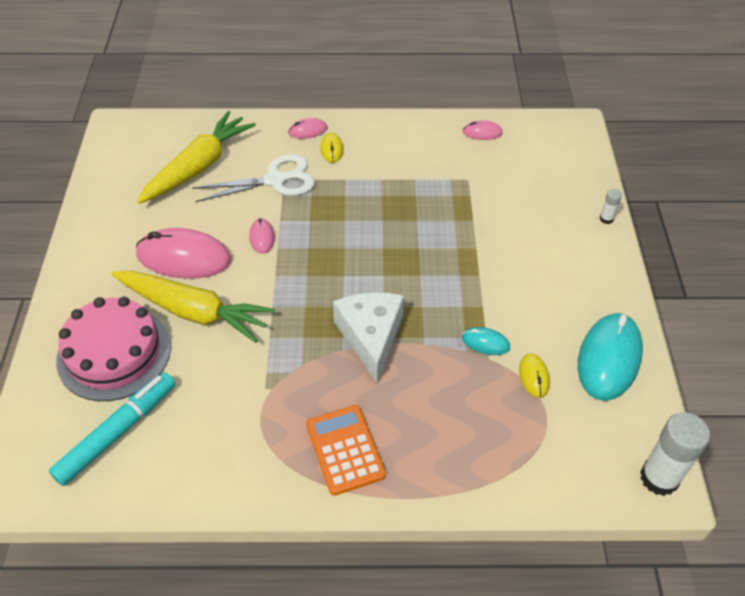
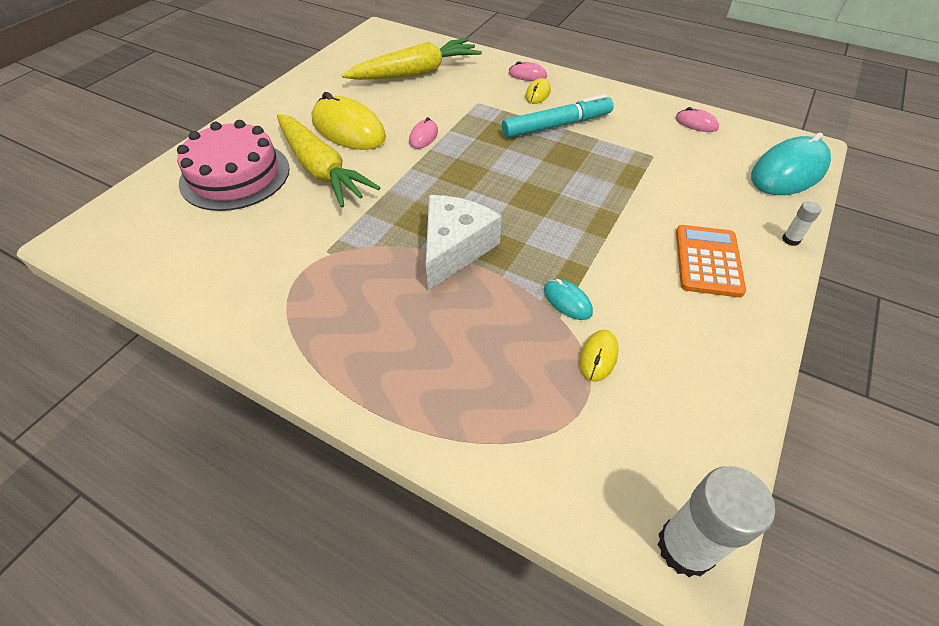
camera: 30 degrees right, 0 degrees up
turquoise marker [49,372,175,486] -> turquoise marker moved to [502,94,614,138]
pink mouse [136,228,231,279] -> yellow mouse [312,92,386,150]
white scissors [192,154,315,202] -> none
orange calculator [306,405,386,496] -> orange calculator moved to [676,225,746,297]
turquoise mouse [578,313,643,401] -> turquoise mouse moved to [751,133,831,195]

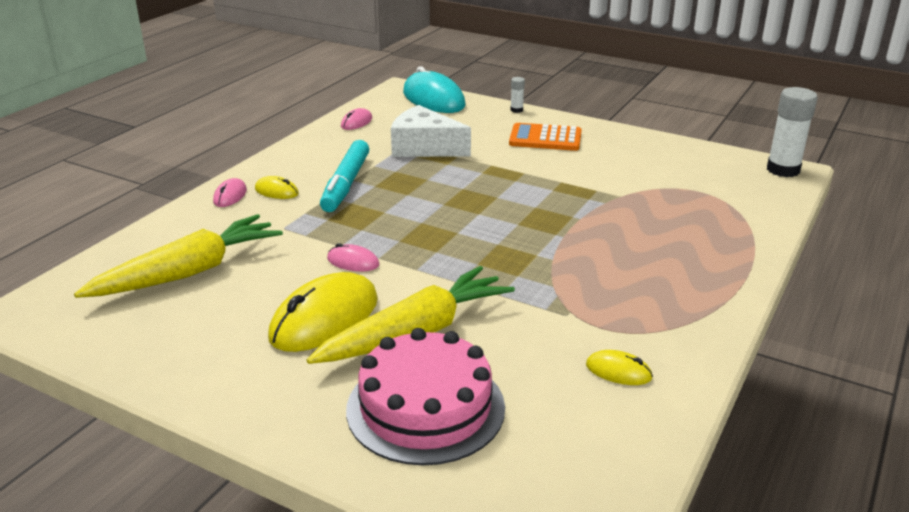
camera: 90 degrees left, 20 degrees down
yellow carrot [342,38,482,80] -> yellow carrot turned 75 degrees clockwise [74,214,283,298]
white cheese [426,195,502,291] -> white cheese moved to [391,105,471,157]
turquoise marker [502,94,614,138] -> turquoise marker turned 150 degrees counterclockwise [320,140,369,212]
turquoise mouse [544,279,593,320] -> none
yellow mouse [579,330,618,382] -> yellow mouse moved to [586,350,653,385]

